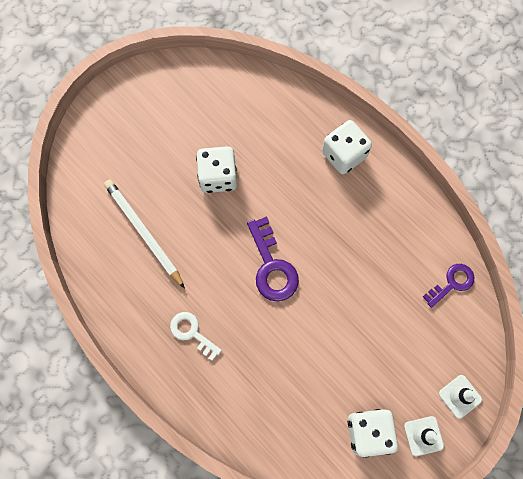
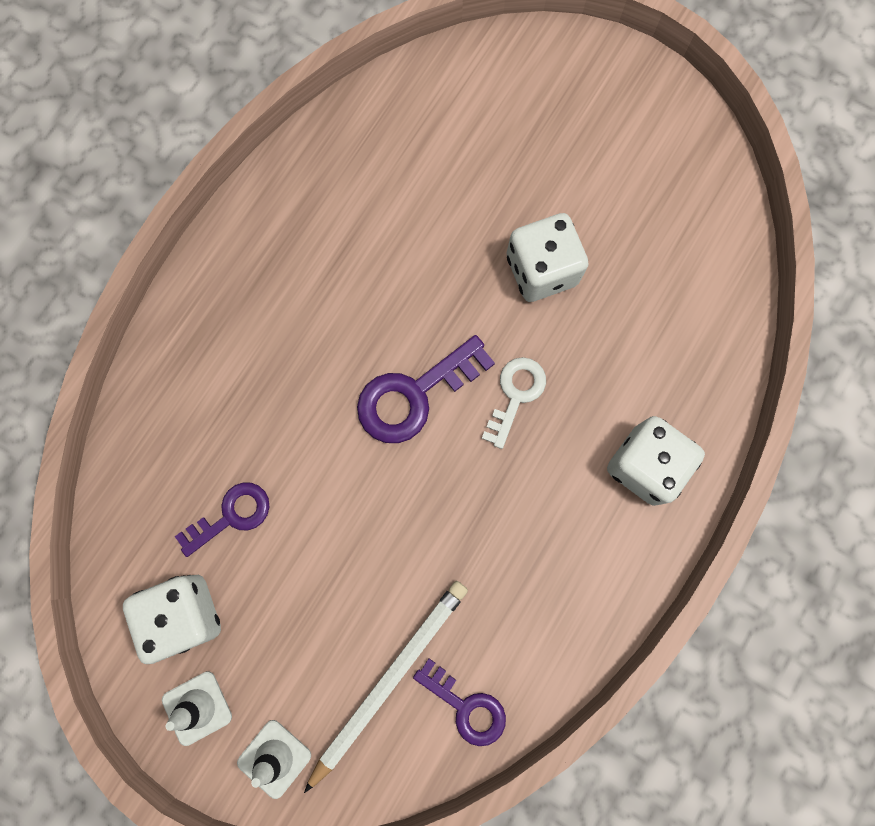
camera: 75 degrees right, 5 degrees up
white pencil [104,179,185,289] -> white pencil moved to [304,581,468,793]
white key [170,312,222,361] -> white key moved to [482,357,546,449]
none -> purple key [175,482,269,557]

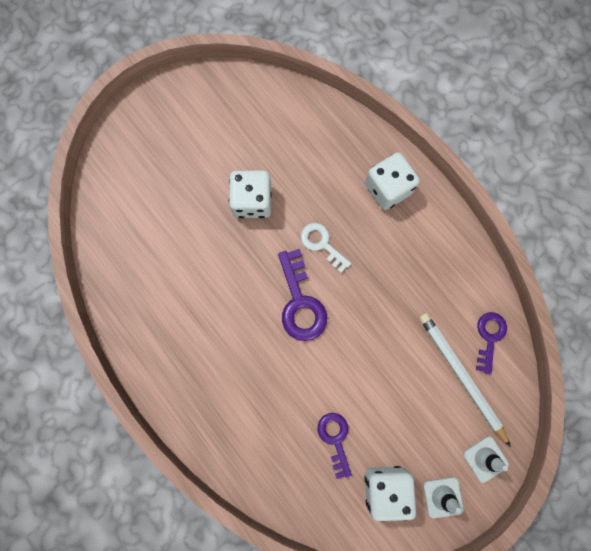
camera: 70 degrees left, 0 degrees up
purple key [413,659,506,746] -> purple key turned 45 degrees counterclockwise [476,312,507,374]

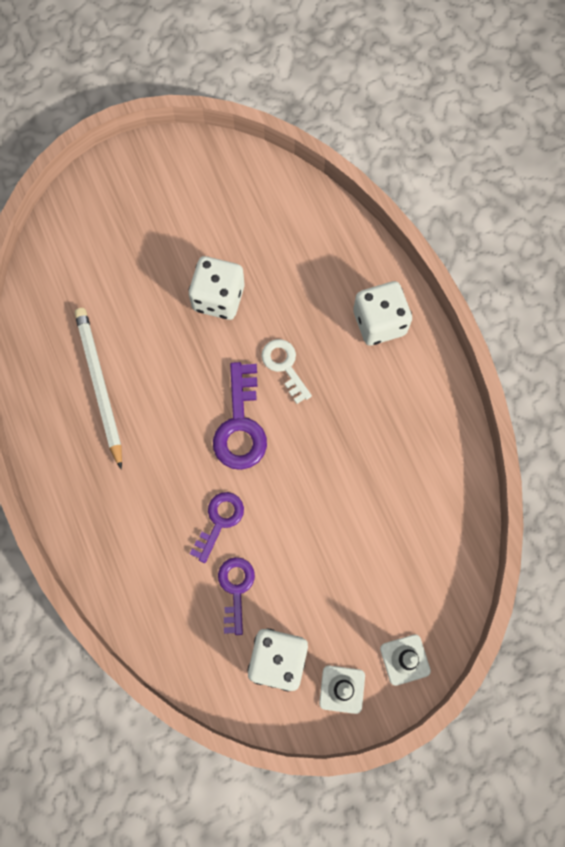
camera: 15 degrees right, 5 degrees down
white pencil [419,313,511,447] -> white pencil moved to [75,308,122,470]
purple key [476,312,507,374] -> purple key moved to [190,492,244,563]

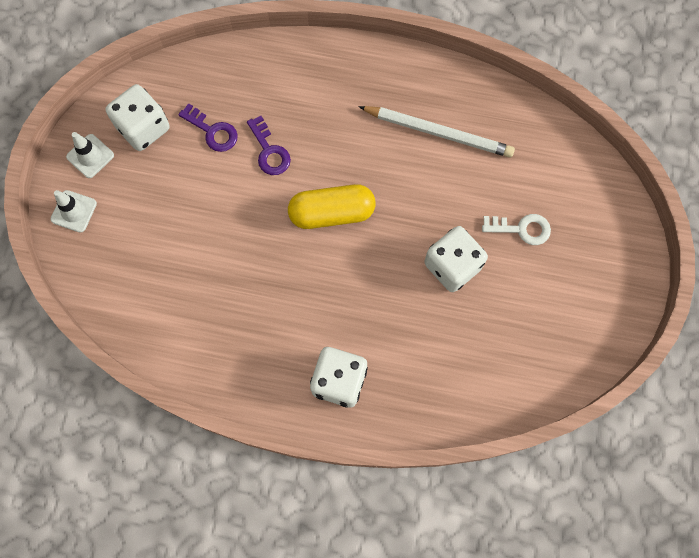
camera: 125 degrees right, 0 degrees up
purple key [213,362,267,470] -> yellow capsule [288,184,376,229]
white key [261,339,312,404] -> white key moved to [482,214,551,245]

